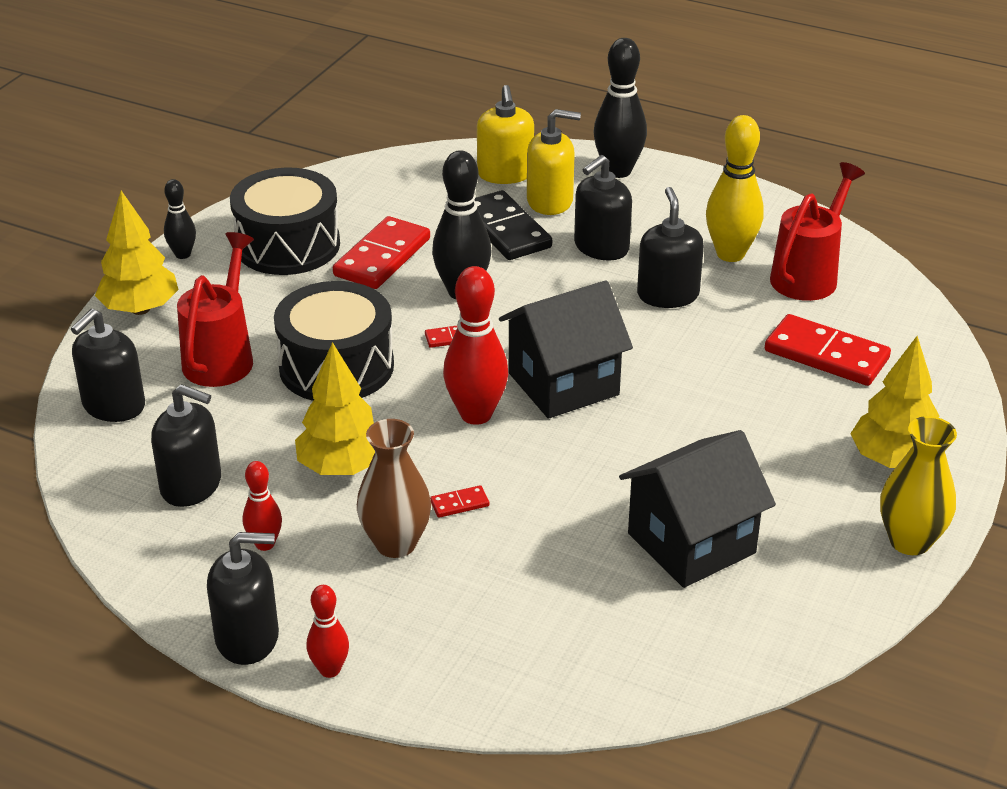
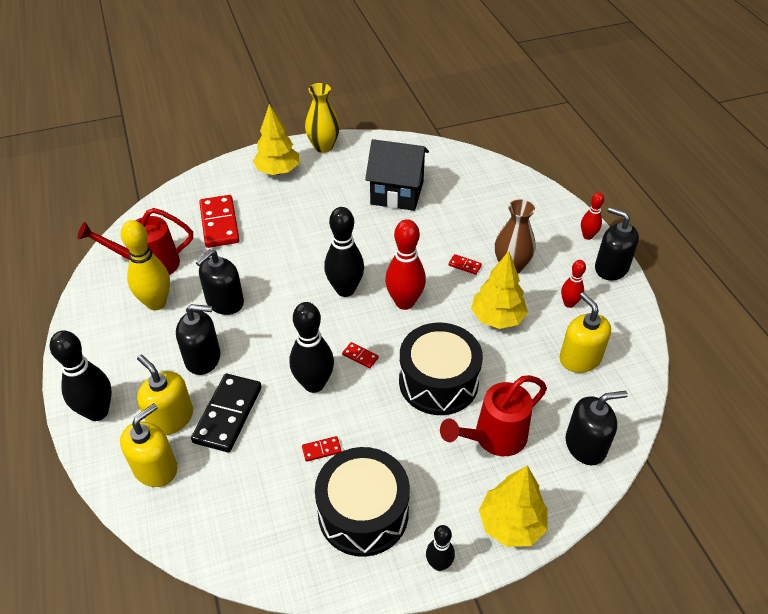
camera: 135 degrees left, 10 degrees up
black soap dispenser [151,384,221,507] -> yellow soap dispenser [560,292,611,373]
red domino [333,216,430,289] -> red domino [302,436,342,462], size x0.43
black house [499,280,633,419] -> black bowling pin [324,207,364,297]

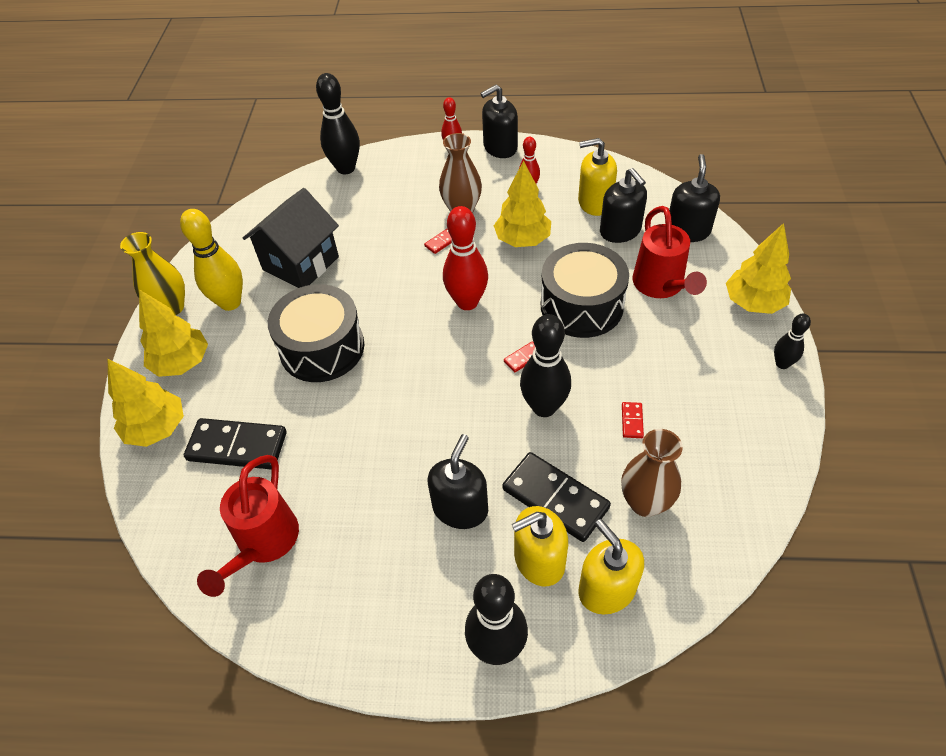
camera: 65 degrees left, 5 degrees up
yellow bowling pin [121,220,170,310] -> yellow bowling pin moved to [180,209,243,311]
black soap dispenser [195,249,244,315] -> black soap dispenser moved to [600,168,647,243]
red domino [199,195,240,248] -> black domino [184,418,287,470]
black drum [315,447,410,557] -> black drum moved to [268,284,364,382]
black bowling pin [324,207,364,297] -> black bowling pin moved to [316,73,360,174]
none -> yellow tree [108,359,184,447]
none -> brown vase [621,429,683,517]

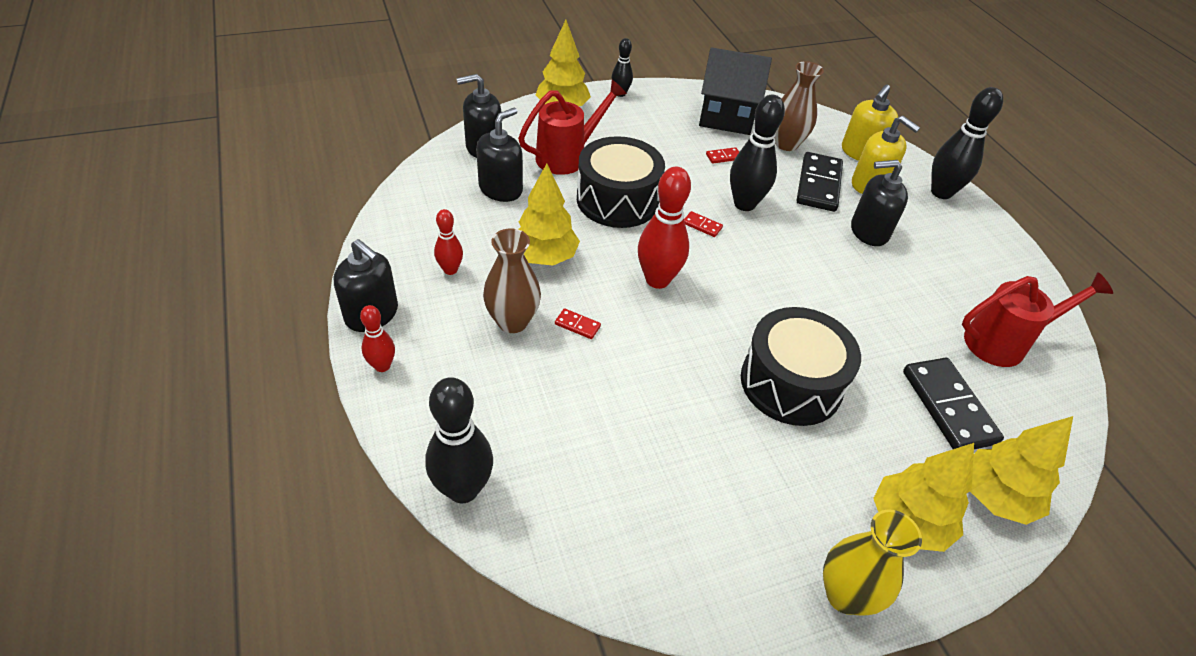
camera: 120 degrees left, 5 degrees down
yellow bowling pin [180,209,243,311] -> none
black house [243,188,339,288] -> black house moved to [699,47,772,135]
yellow soap dispenser [578,138,617,216] -> none

